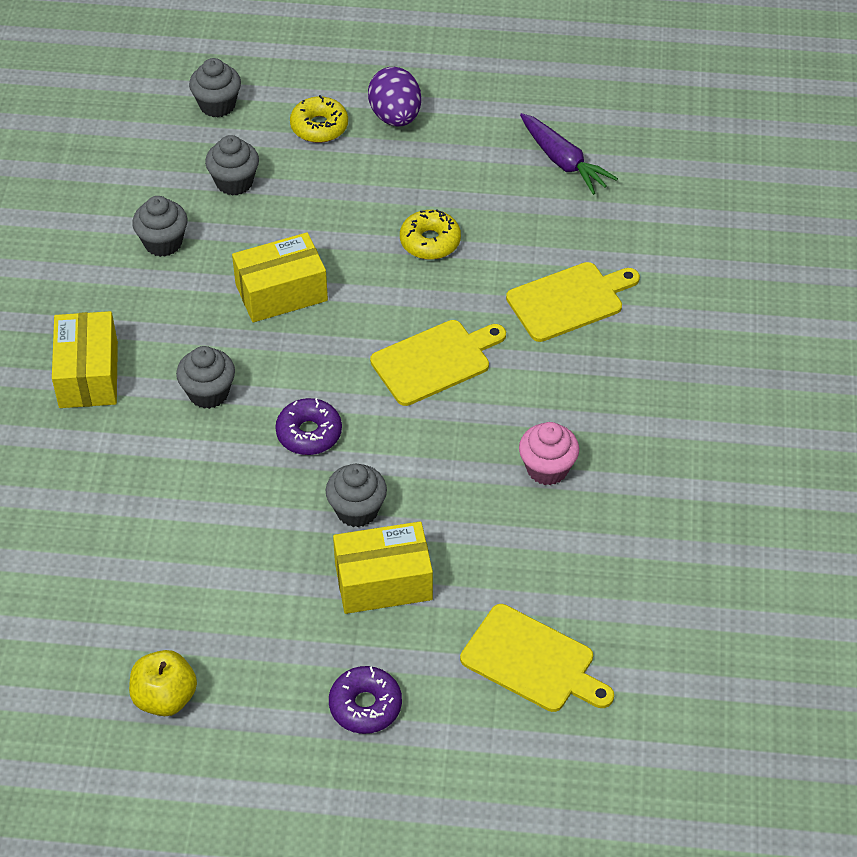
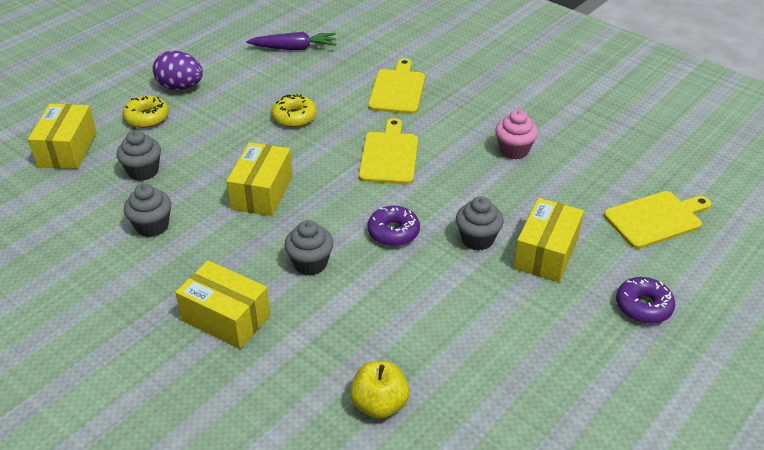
camera: 55 degrees left, 10 degrees down
yellow apple [129,650,197,716] -> yellow apple moved to [350,361,409,419]
grey cupcake [189,58,241,118] -> yellow box [28,104,97,169]

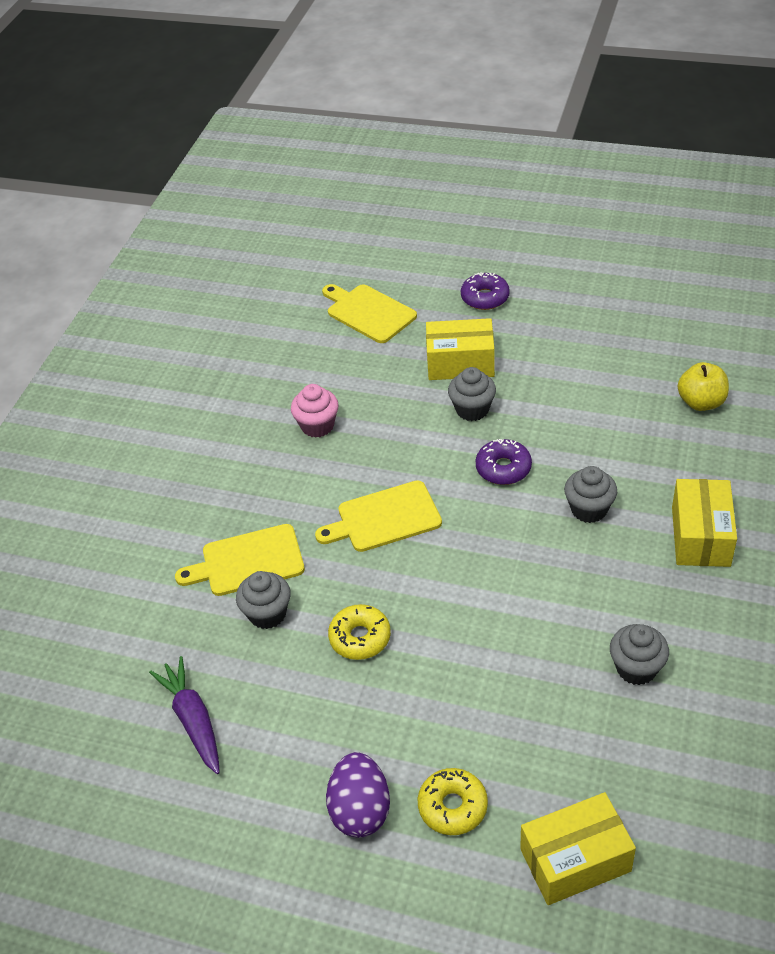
camera: 110 degrees left, 5 degrees up
grey cupcake [117,130,161,181] -> grey cupcake moved to [236,571,291,629]
yellow box [226,142,293,216] -> none

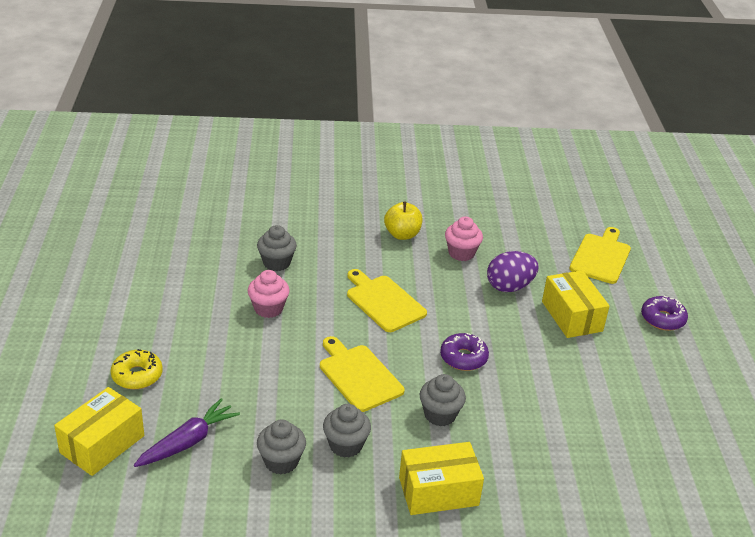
camera: 65 degrees right, 10 degrees down
purple carrot [149,656,220,774] -> purple carrot moved to [134,398,240,467]
yellow cutting board [175,524,305,596] -> yellow cutting board moved to [320,336,404,412]
purple egg [326,752,390,838] -> purple egg moved to [487,251,539,292]
yellow donut [328,604,391,660] -> pink cupcake [248,270,290,318]
grey cupcake [448,367,496,421] -> grey cupcake moved to [323,404,371,458]
yellow box [520,792,636,905] -> yellow box turned 75 degrees clockwise [54,387,144,476]
yellow apple [678,362,729,411] -> yellow apple moved to [384,201,423,240]

